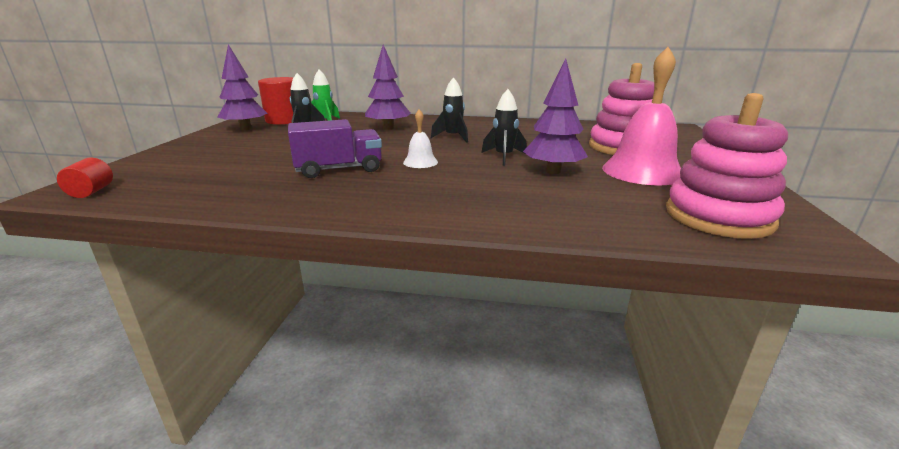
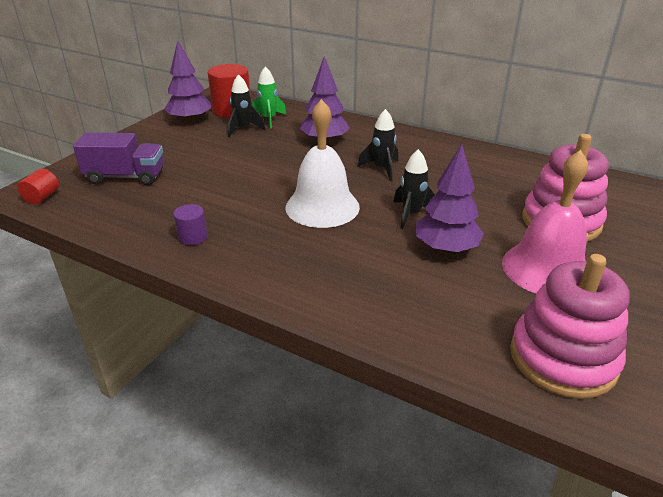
camera: 20 degrees right, 10 degrees up
purple truck [288,119,382,178] -> purple truck moved to [73,132,164,185]
white bell [403,109,438,168] -> white bell [285,99,360,228], size x2.08
none -> purple cylinder [173,204,207,245]

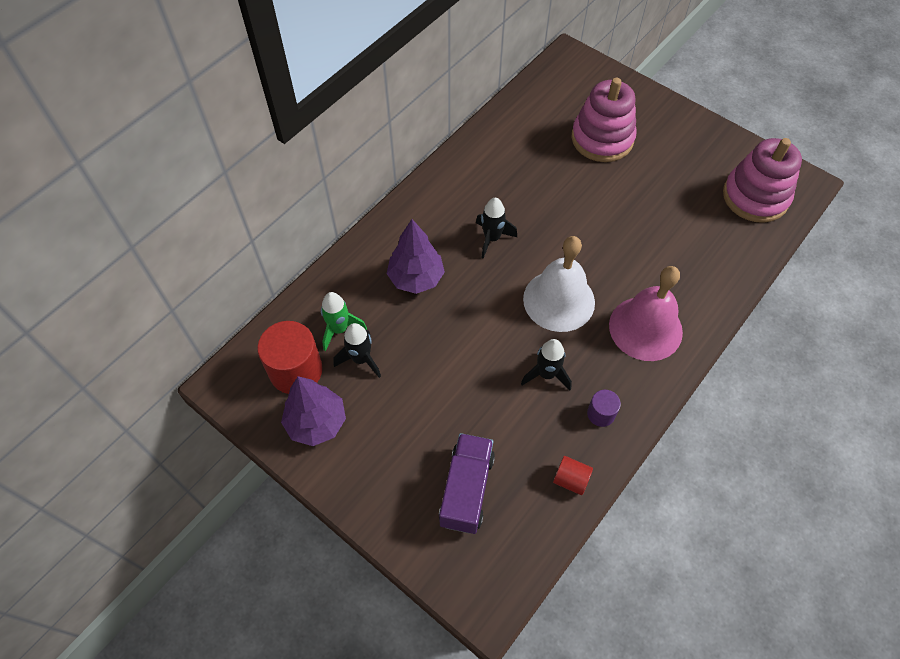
camera: 80 degrees left, 25 degrees up
red cylinder [17,168,59,204] -> red cylinder moved to [553,456,593,495]
black rocket [393,149,435,229] -> black rocket moved to [521,339,572,391]
purple tree [416,144,484,254] -> none
pink bell [502,150,588,294] -> pink bell moved to [609,266,683,361]

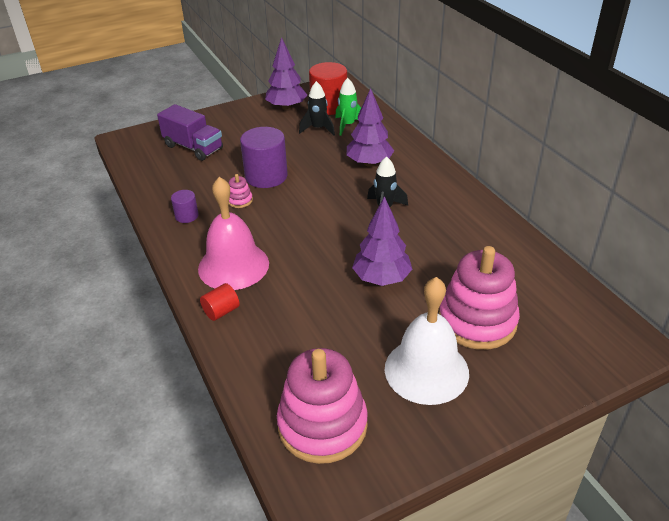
camera: 115 degrees right, 20 degrees down
black rocket [521,339,572,391] -> pink stacking toy [229,174,253,208]
white bell [523,236,595,332] -> white bell moved to [385,277,469,405]
red cylinder [553,456,593,495] -> red cylinder moved to [200,283,240,321]
none -> purple cylinder [240,127,288,188]
none -> purple tree [352,196,412,286]

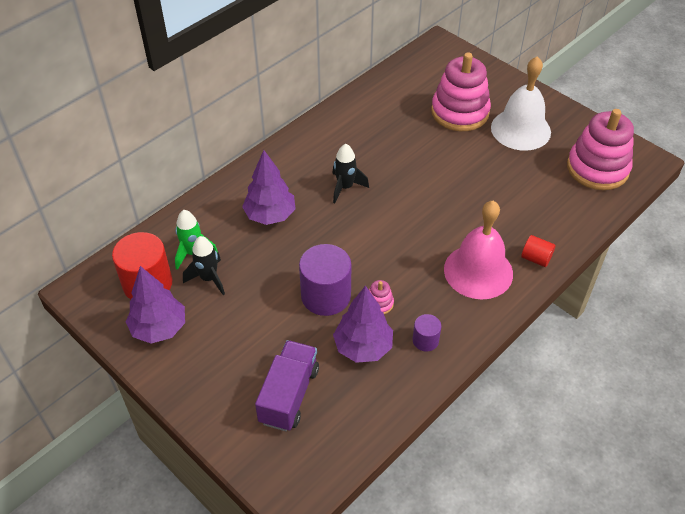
camera: 110 degrees left, 10 degrees up
purple tree [352,196,412,286] -> purple tree moved to [333,286,393,363]

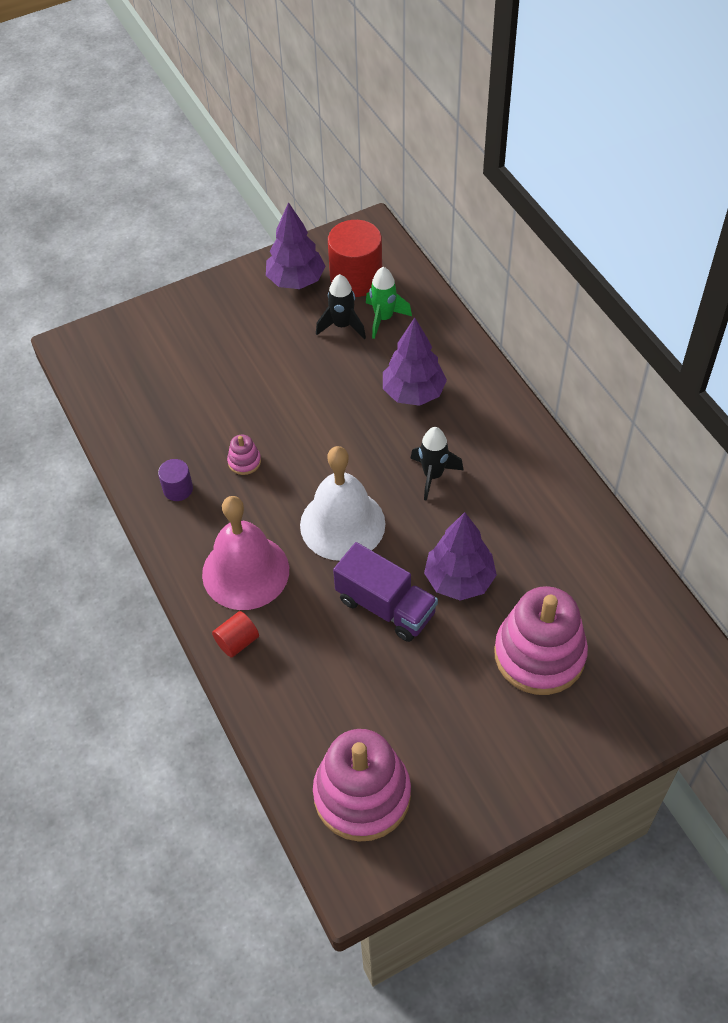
camera: 110 degrees right, 5 degrees up
purple truck [255,340,319,431] -> purple truck moved to [333,542,438,642]
purple cylinder [299,244,351,316] -> none
purple tree [333,286,393,363] -> purple tree moved to [424,512,497,601]
white bell [491,56,551,151] -> white bell moved to [300,446,385,561]

